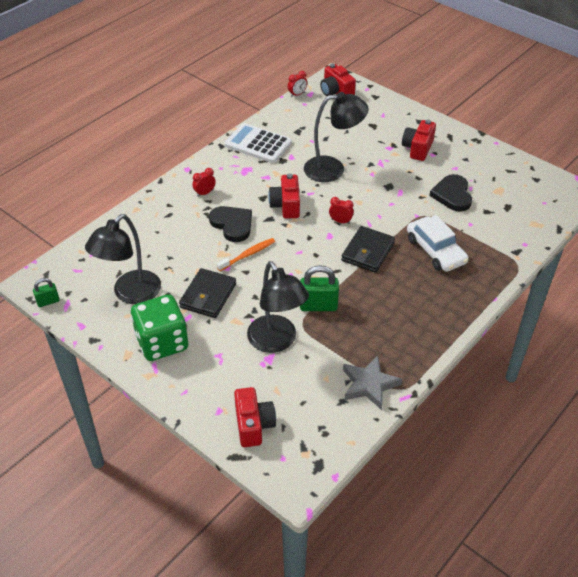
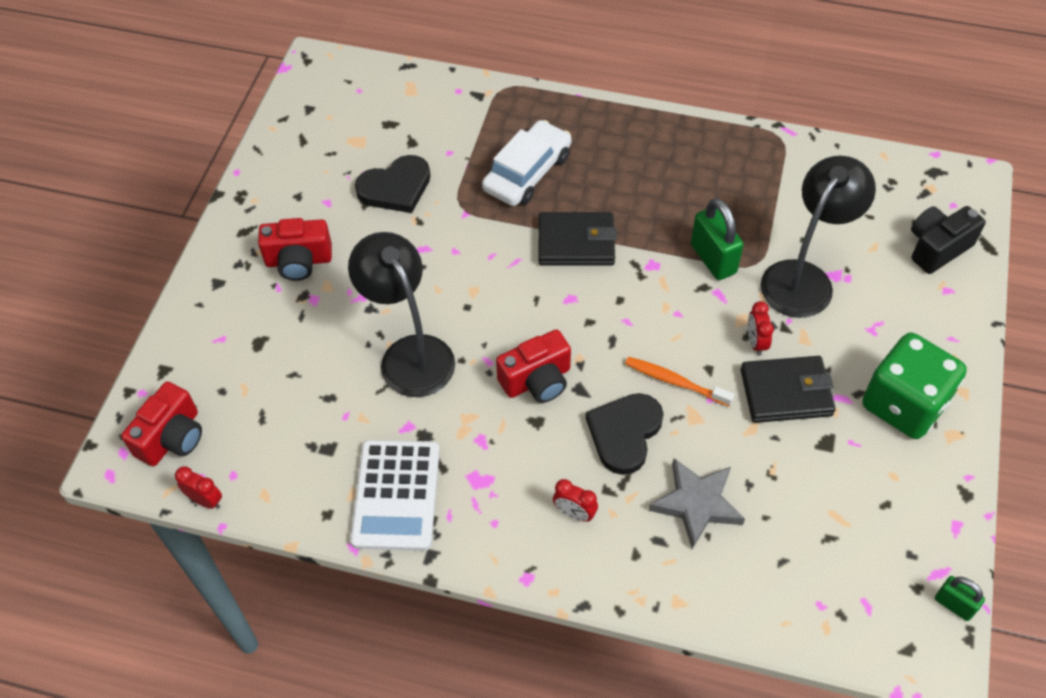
camera: 115 degrees left, 10 degrees up
black lamp [85,214,161,304] -> none
red camera [234,387,276,447] -> black camera [911,206,986,274]
red clock [329,197,354,224] -> red clock moved to [748,301,774,356]
grey star [343,355,402,410] -> grey star moved to [649,458,745,549]

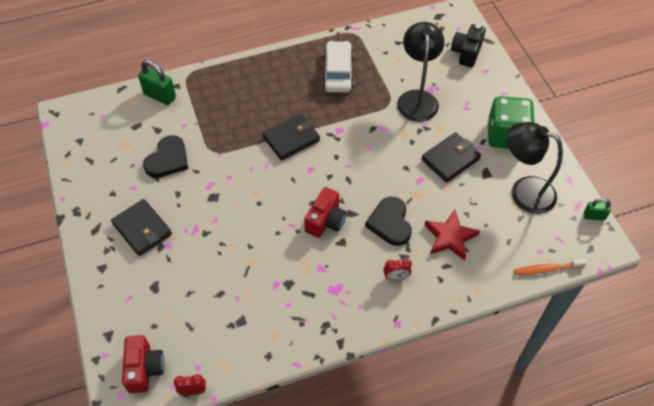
camera: 35 degrees left, 0 degrees up
red camera [258,218,332,281] -> black wallet [111,199,172,256]
black lamp [348,232,455,397] -> black lamp moved to [507,122,563,214]
white calculator [350,440,440,551] -> none
white car [482,120,572,206] -> white car moved to [323,41,354,93]
orange toothbrush [625,357,735,407] -> orange toothbrush moved to [514,259,587,275]
grey star [649,458,745,549] -> red star [425,210,480,261]
green padlock [691,198,744,280] -> green padlock moved to [138,60,176,105]
red clock [748,301,774,356] -> none

